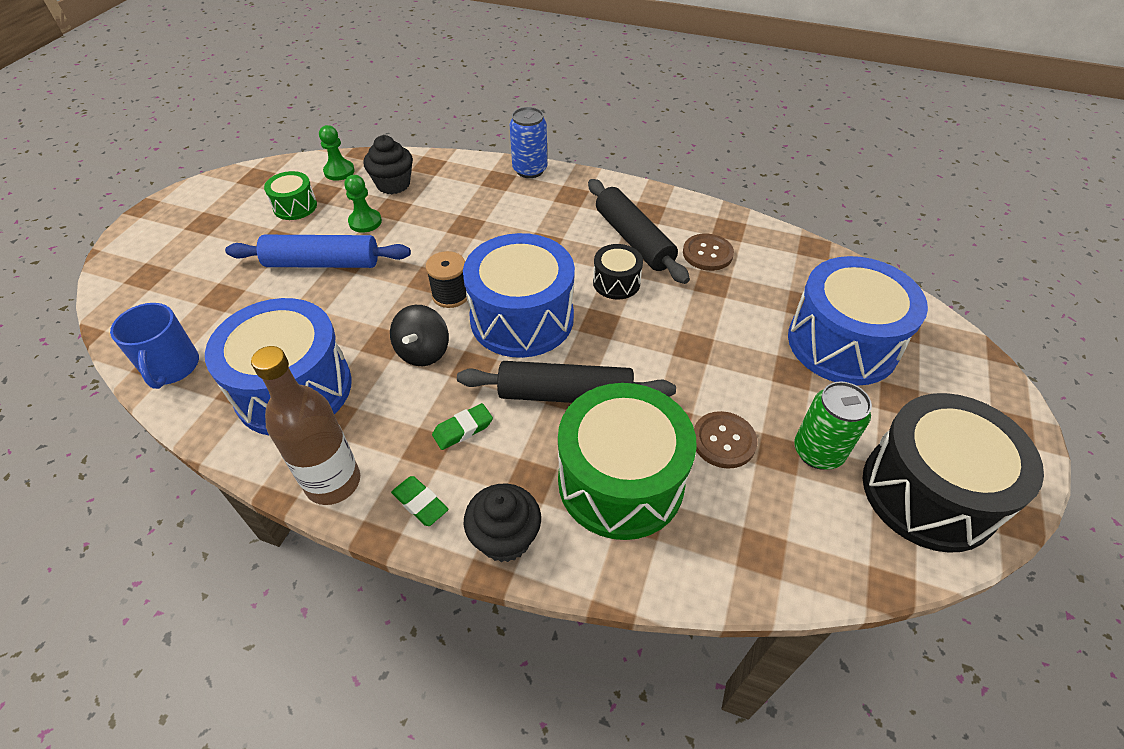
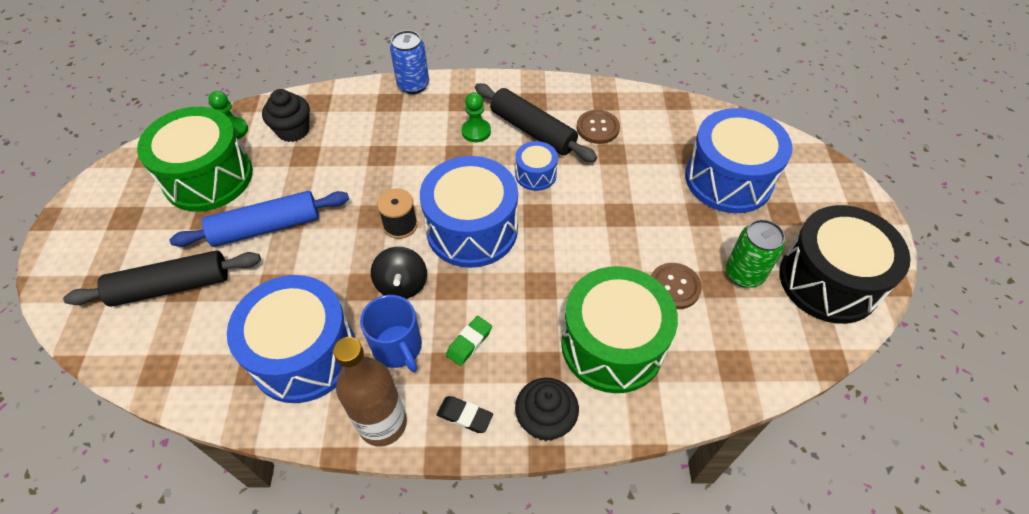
camera: 20 degrees left, 5 degrees up
blue mug [110,303,199,389] -> blue mug moved to [360,295,422,372]
green drum [264,171,317,220] -> green drum [137,107,253,211], size x2.08
green pawn [344,175,382,233] -> green pawn moved to [461,92,491,142]
green eraser [391,476,449,526] -> black eraser [437,396,493,433]
black rolling pin [457,361,676,403] -> black rolling pin moved to [63,250,261,307]
black drum [593,244,643,299] -> blue drum [515,141,558,191]

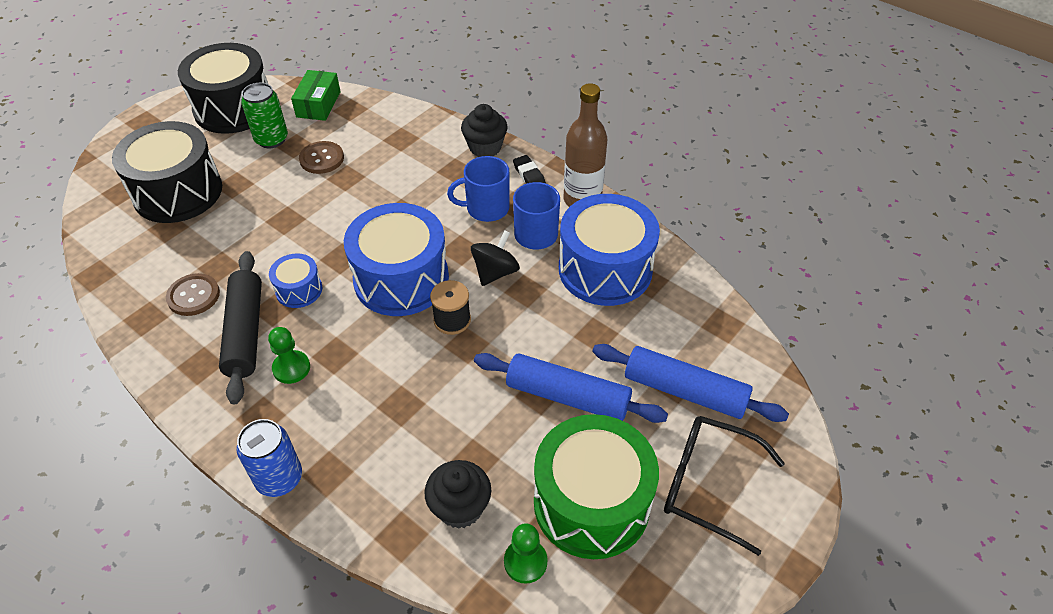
camera: 140 degrees left, 5 degrees down
black rolling pin [63,250,261,307] -> blue rolling pin [592,344,789,422]
green eraser [446,316,492,366] -> blue mug [447,156,509,222]
green drum [561,266,678,393] -> none
blue drum [685,108,793,213] -> black drum [112,121,222,223]
none -> green box [291,70,341,121]
none -> black glasses [664,416,785,556]

